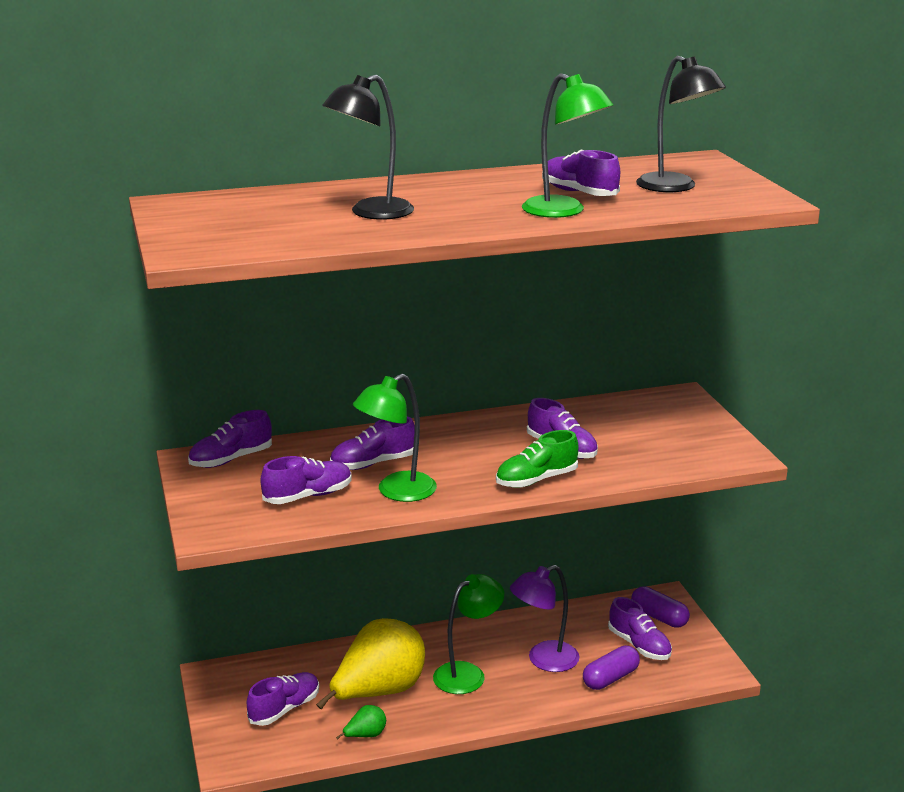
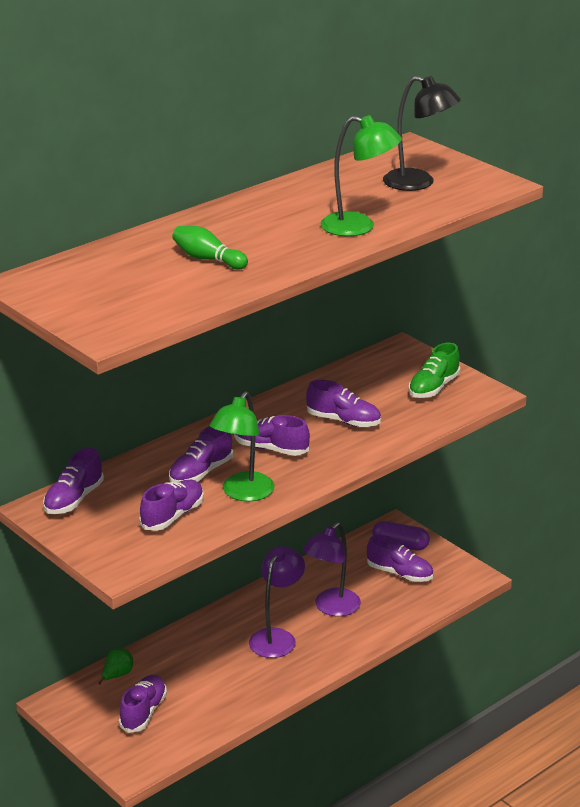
camera: 25 degrees left, 5 degrees up
yellow pear [316,618,425,710] -> none
black lamp [322,75,414,220] -> green bowling pin [172,226,248,270]
green pear [336,705,386,740] -> green pear moved to [98,648,133,685]
green lamp [433,574,504,694] -> purple lamp [249,546,305,658]
green shoe [496,430,578,488] -> green shoe moved to [408,342,460,398]
purple shoe [542,149,620,196] -> purple shoe moved to [234,415,310,456]
purple capsule [583,645,640,690] -> none

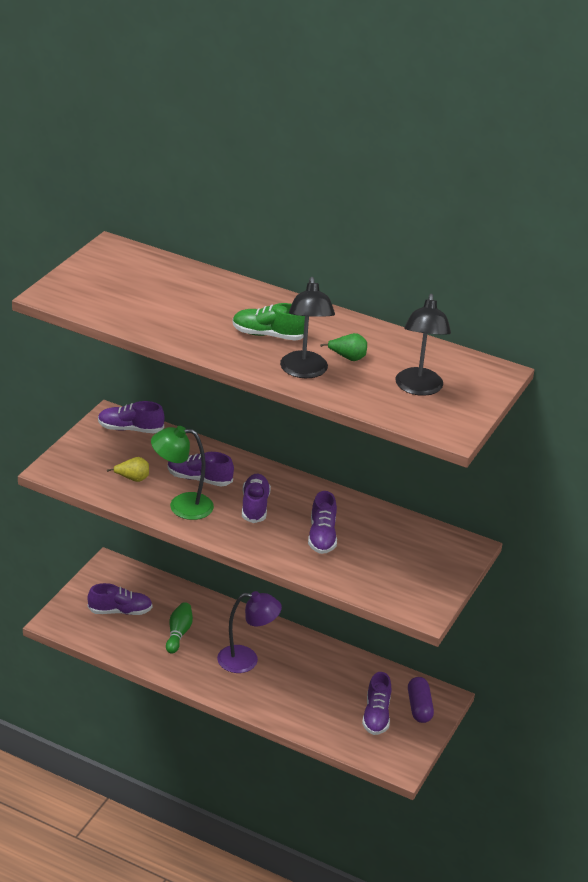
camera: 65 degrees right, 5 degrees up
green pear [98,648,133,685] -> green pear moved to [320,333,367,361]
purple shoe [139,480,204,531] -> yellow pear [107,457,149,482]
green bowling pin [172,226,248,270] -> green bowling pin moved to [166,602,193,654]
purple lamp [303,522,361,616] -> none
green lamp [320,115,402,236] -> black lamp [280,277,335,378]
green shoe [408,342,460,398] -> green shoe moved to [233,303,305,341]

